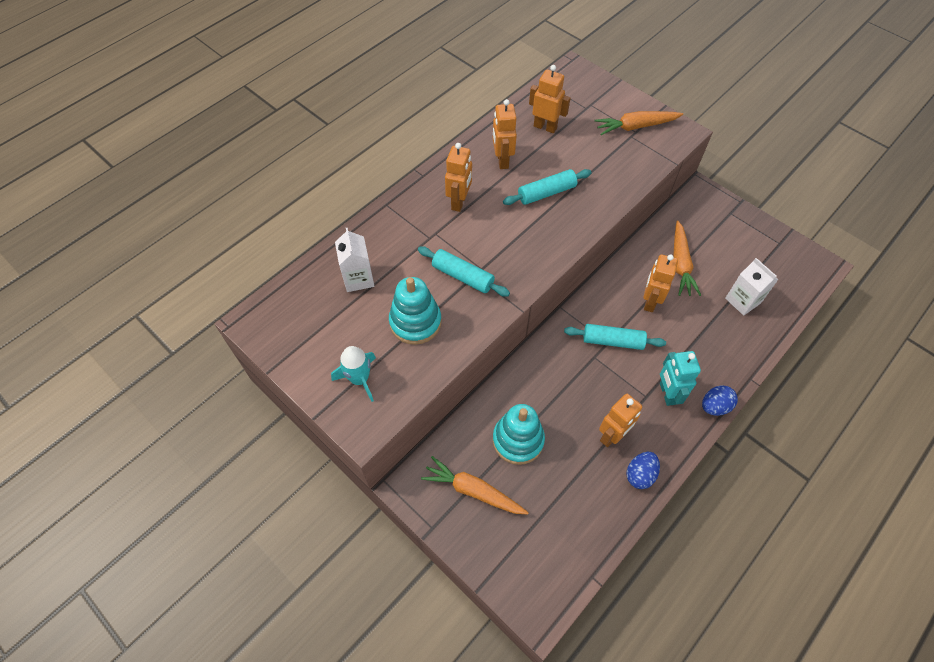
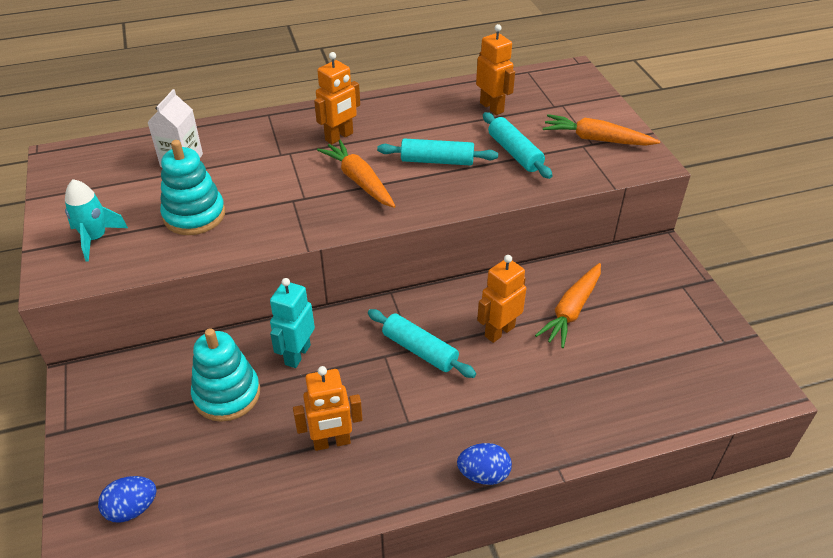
camera: 30 degrees right, 15 degrees down
turquoise rolling pin [418,246,510,297] -> turquoise rolling pin moved to [483,112,553,179]
orange carrot [421,456,529,514] -> orange carrot moved to [317,140,396,208]
orange robot [493,99,517,169] -> none
blue egg [627,452,660,489] -> blue egg moved to [98,476,157,523]
turquoise robot [660,351,701,406] -> turquoise robot moved to [270,278,315,368]
white carton [725,258,779,316] -> none

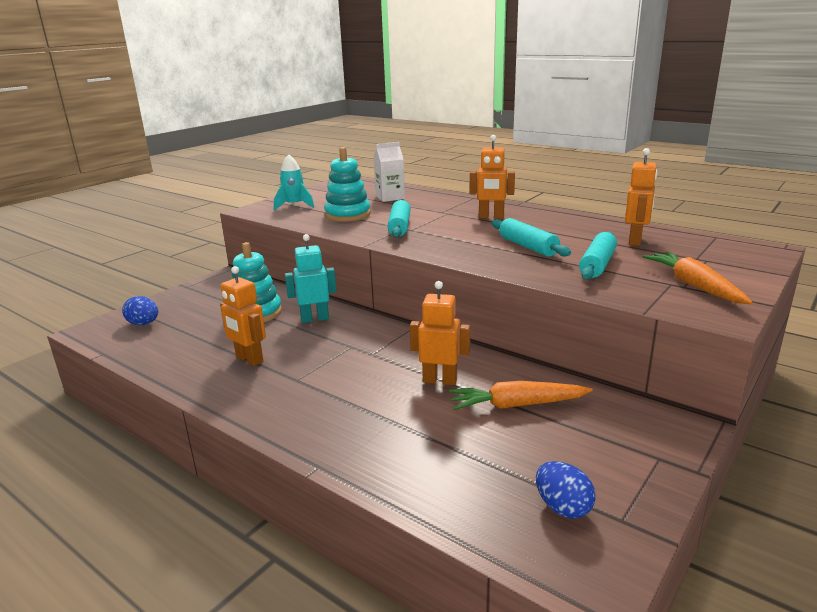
camera: 55 degrees right, 20 degrees down
orange carrot [317,140,396,208] -> none
turquoise rolling pin [368,309,476,378] -> turquoise rolling pin moved to [387,200,410,237]
blue egg [457,443,512,485] -> blue egg moved to [536,461,596,519]

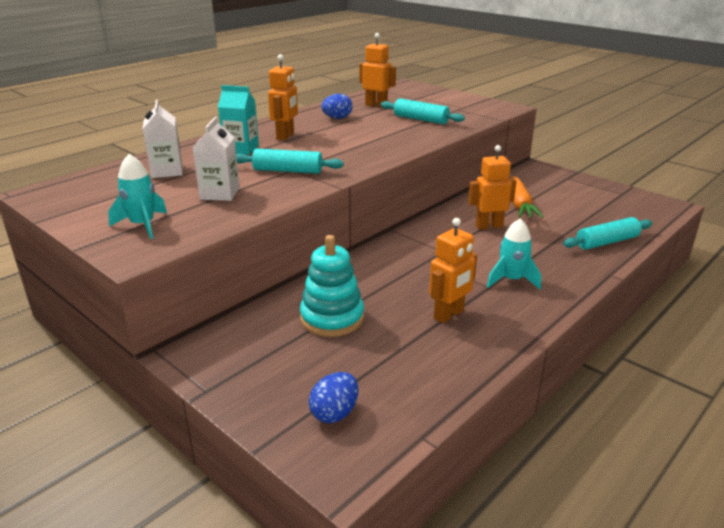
camera: 85 degrees left, 5 degrees up
turquoise robot [285,234,337,323] -> none
turquoise stacking toy [324,147,371,222] -> white carton [192,117,240,201]
orange robot [410,281,470,385] -> orange robot turned 60 degrees clockwise [468,145,517,230]
turquoise rolling pin [492,218,571,257] -> turquoise rolling pin moved to [563,217,652,250]
blue egg [536,461,596,519] -> blue egg moved to [321,94,353,119]
orange carrot [642,251,753,304] -> none
none -> turquoise carton [218,85,259,155]
none -> turquoise rocket [487,219,541,289]

